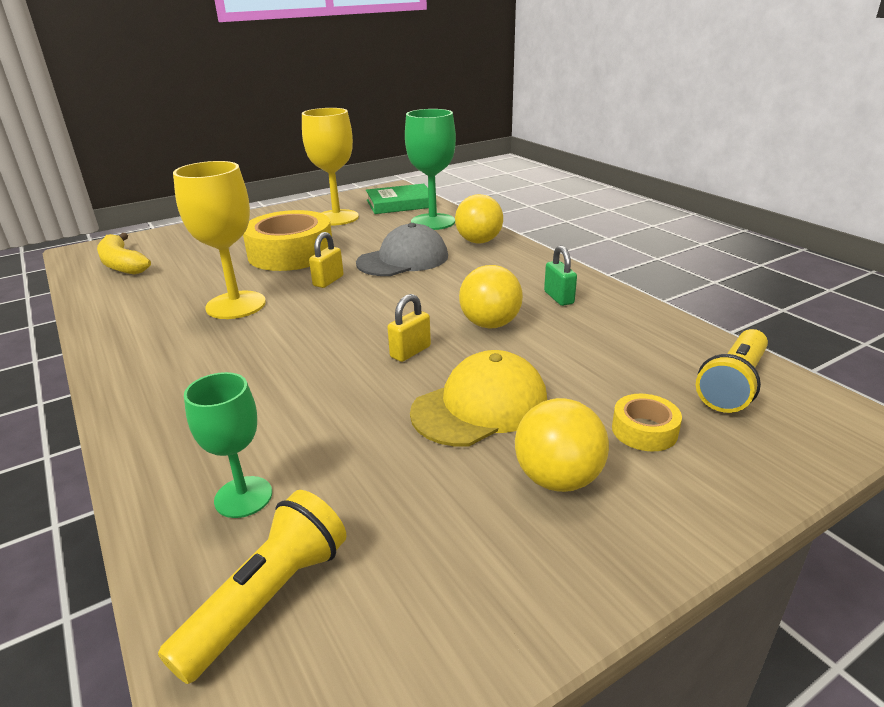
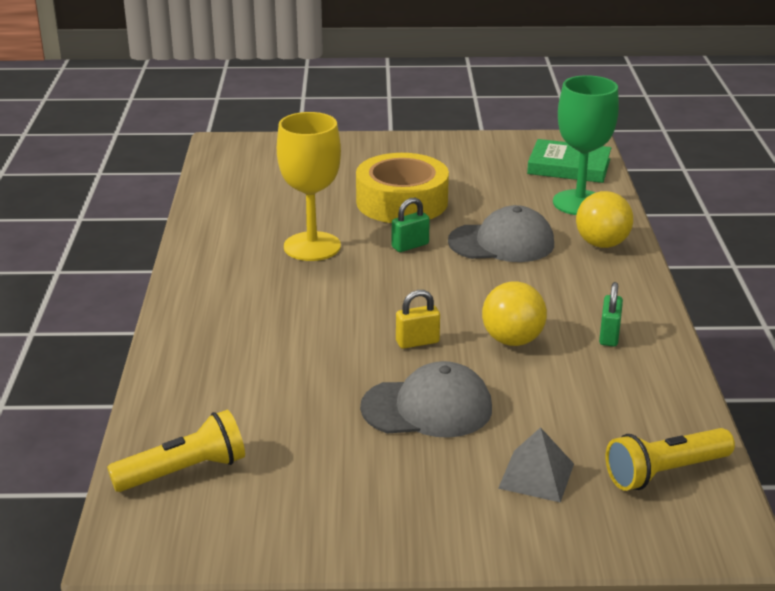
camera: 30 degrees right, 0 degrees up
yellow banana [97,233,151,275] -> none
green goblet [184,372,272,518] -> none
yellow goblet [302,108,359,225] -> none
yellow padlock [309,232,344,288] -> green padlock [392,198,430,252]
yellow cap [410,350,547,446] -> grey cap [360,361,492,438]
yellow ball [515,398,609,492] -> none
yellow tape [612,394,682,451] -> grey pyramid [498,427,574,503]

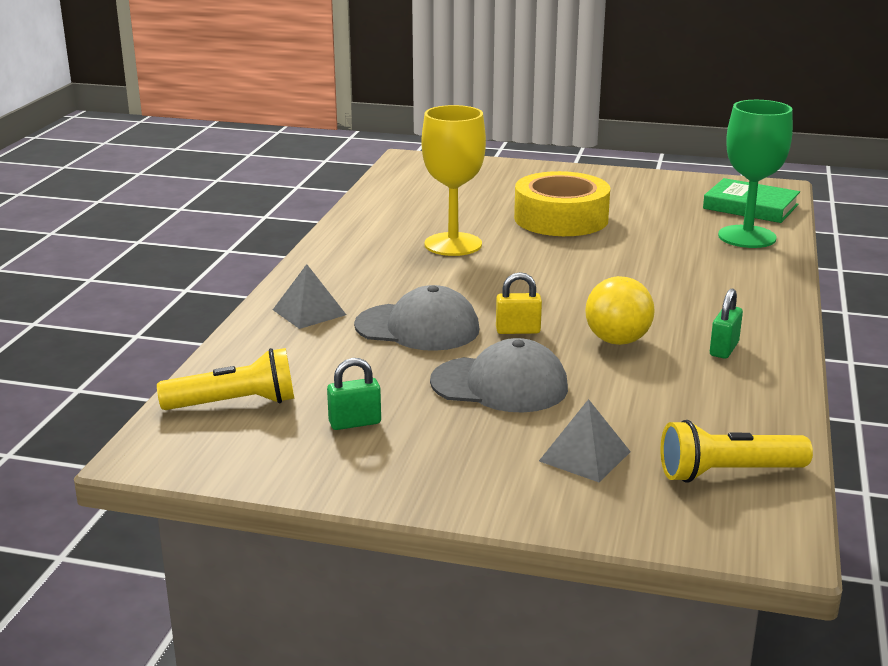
camera: 15 degrees right, 5 degrees down
green padlock [392,198,430,252] -> green padlock moved to [327,358,381,430]
grey cap [448,205,554,262] -> grey cap moved to [354,285,480,351]
yellow ball [576,191,633,248] -> none
none -> grey pyramid [273,264,346,329]

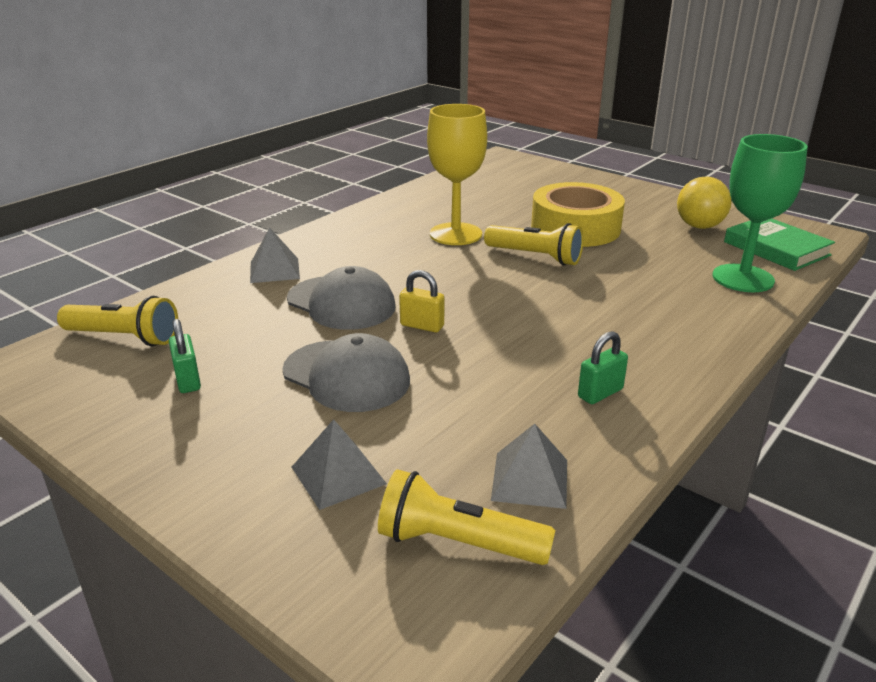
camera: 25 degrees right, 5 degrees up
green padlock [327,358,381,430] -> green padlock turned 60 degrees clockwise [169,319,201,393]
yellow ball [585,276,655,345] -> yellow ball moved to [677,177,732,229]
none -> yellow flashlight [484,223,584,266]
none -> grey pyramid [491,424,567,509]

